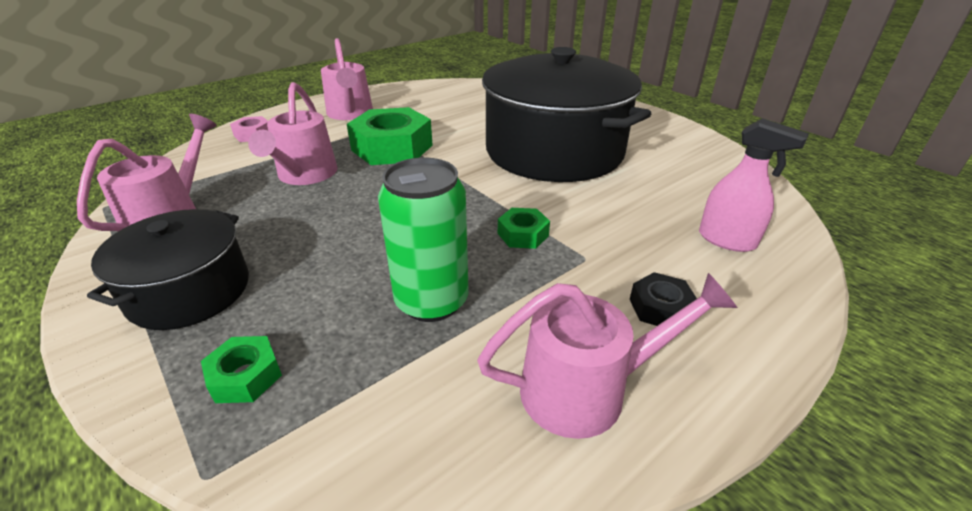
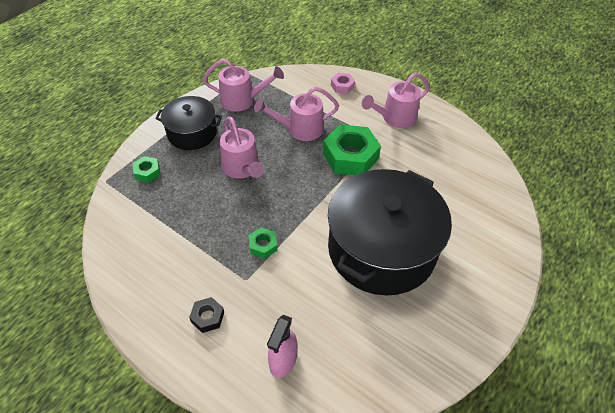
camera: 75 degrees right, 15 degrees up
green can [378,158,468,322] -> none
pink watering can [477,273,737,439] -> pink watering can moved to [220,117,264,179]

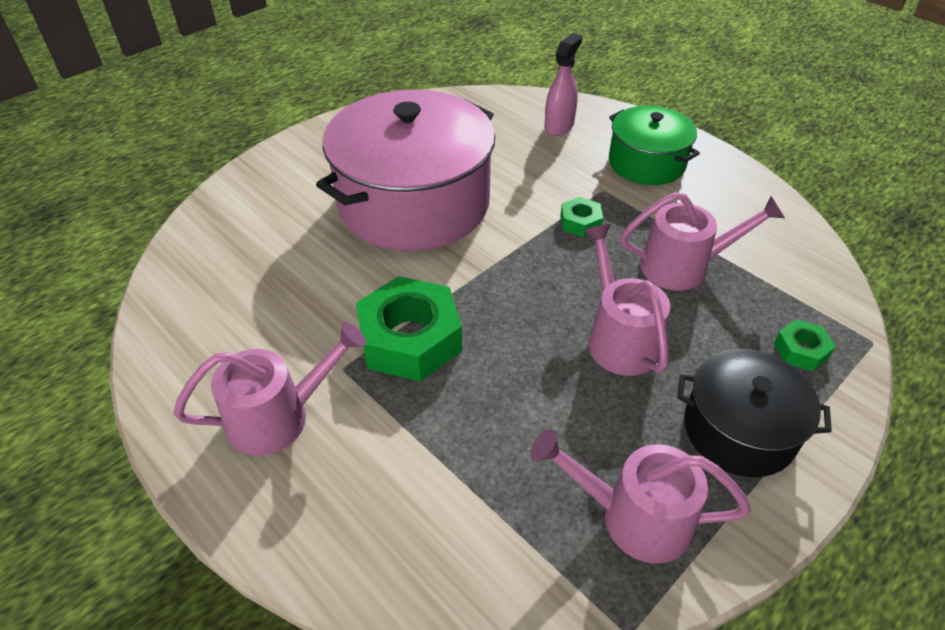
camera: 170 degrees left, 5 degrees down
black nut [189,297,224,333] -> green pot [609,106,700,185]
pink watering can [254,87,339,141] -> pink watering can moved to [620,192,785,291]
black pot [328,169,452,296] -> pink pot [316,90,495,251]
pink nut [331,73,355,94] -> none

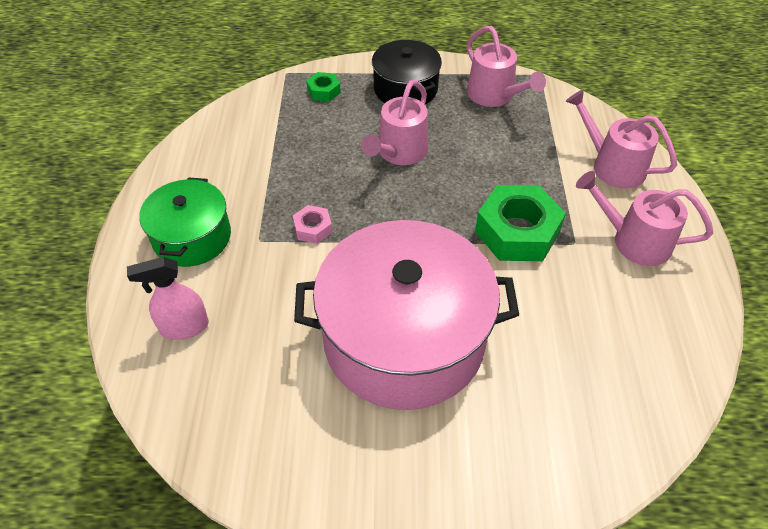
camera: 135 degrees left, 5 degrees up
green nut [560,197,603,237] -> pink nut [293,205,333,244]
pink watering can [620,192,785,291] -> pink watering can moved to [565,90,677,189]

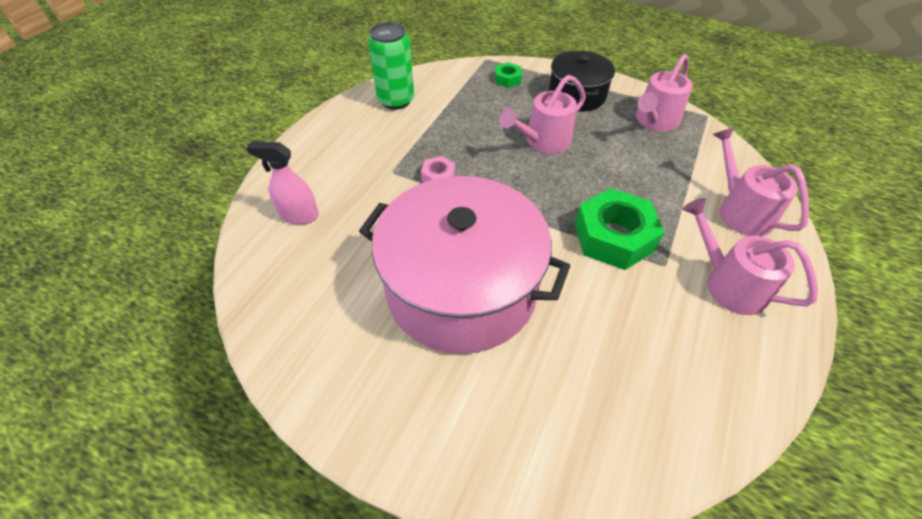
camera: 25 degrees right, 0 degrees up
green pot [139,177,231,267] -> none
pink watering can [467,26,546,107] -> pink watering can turned 45 degrees clockwise [636,54,693,132]
none -> green can [368,22,414,110]

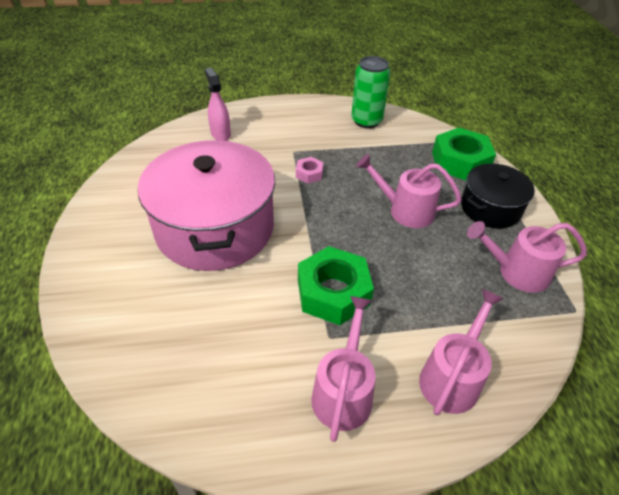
camera: 55 degrees right, 5 degrees down
green nut [495,62,522,88] -> green nut [432,128,496,181], size x2.08

